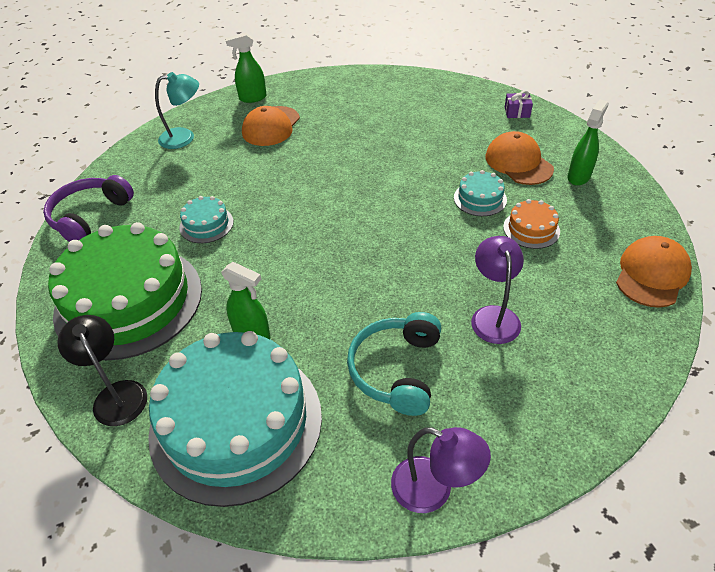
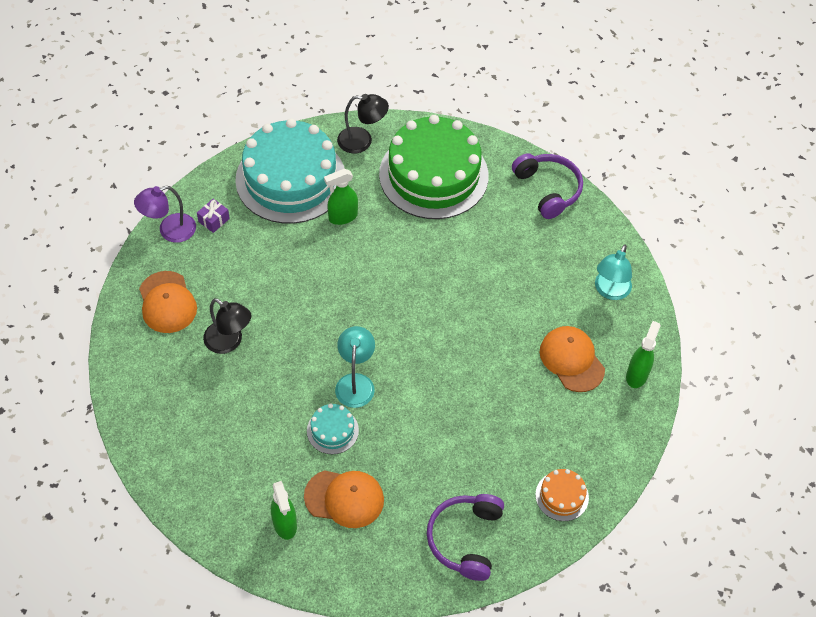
camera: 125 degrees right, 10 degrees up
turquoise cake [179,196,234,243] -> none
turquoise headphones [347,312,441,416] -> none
purple lamp [471,236,524,344] -> black lamp [203,298,251,354]
orange cake [503,199,560,249] -> orange cake moved to [535,469,589,521]
purple gift [505,90,533,118] -> purple gift moved to [197,199,230,233]
orange cap [616,236,692,308] -> orange cap moved to [139,271,197,333]
none -> turquoise lamp [335,326,375,408]
none -> purple headphones [427,494,504,581]

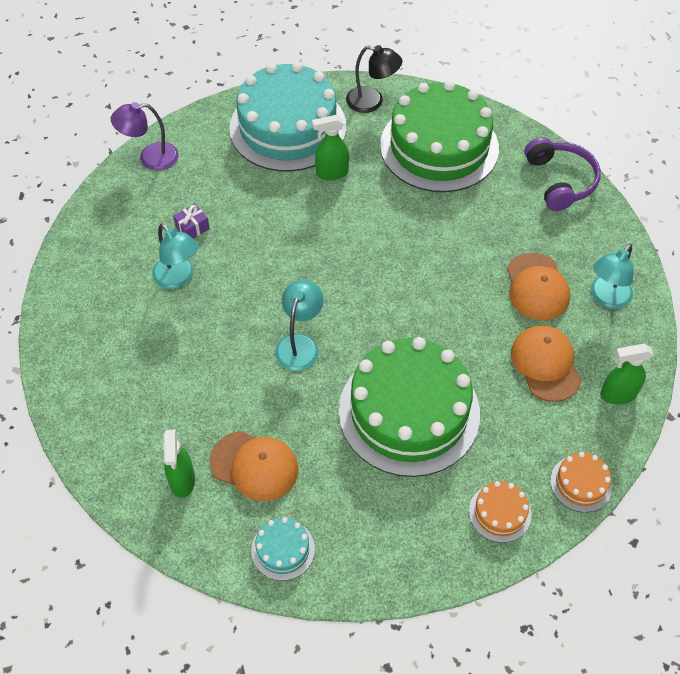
camera: 15 degrees right, 0 degrees up
orange cap [139,271,197,333] -> orange cap moved to [507,253,570,321]
purple gift [197,199,230,233] -> purple gift moved to [173,204,210,238]
black lamp [203,298,251,354] -> turquoise lamp [152,223,198,289]
turquoise cake [307,404,359,454] -> turquoise cake moved to [251,517,315,581]
purple headphones [427,494,504,581] -> none
green spray bottle [626,321,661,388] -> green spray bottle turned 135 degrees counterclockwise [600,344,653,405]
none -> green cake [339,337,480,477]
none -> orange cake [550,452,612,512]

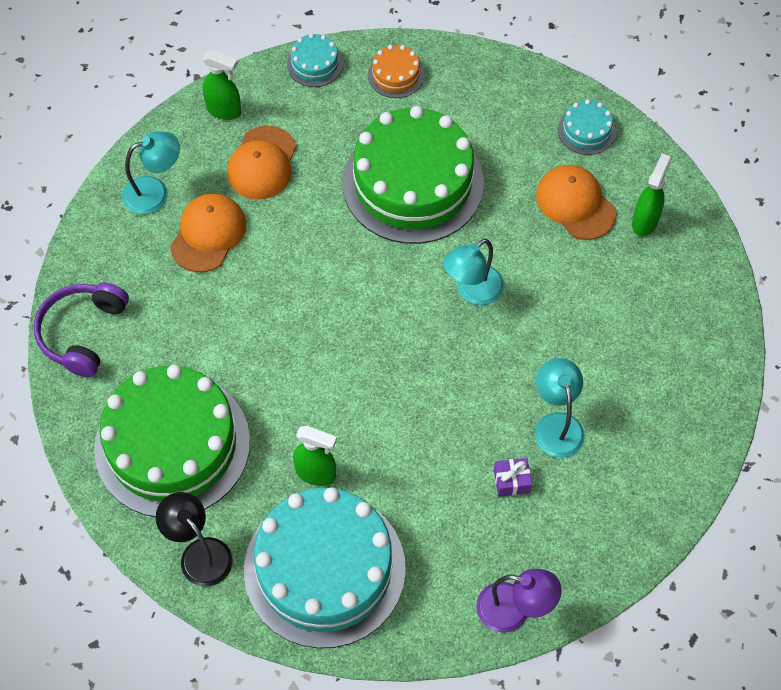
camera: 150 degrees left, 5 degrees up
orange cake [550,452,612,512] -> turquoise cake [287,33,343,87]

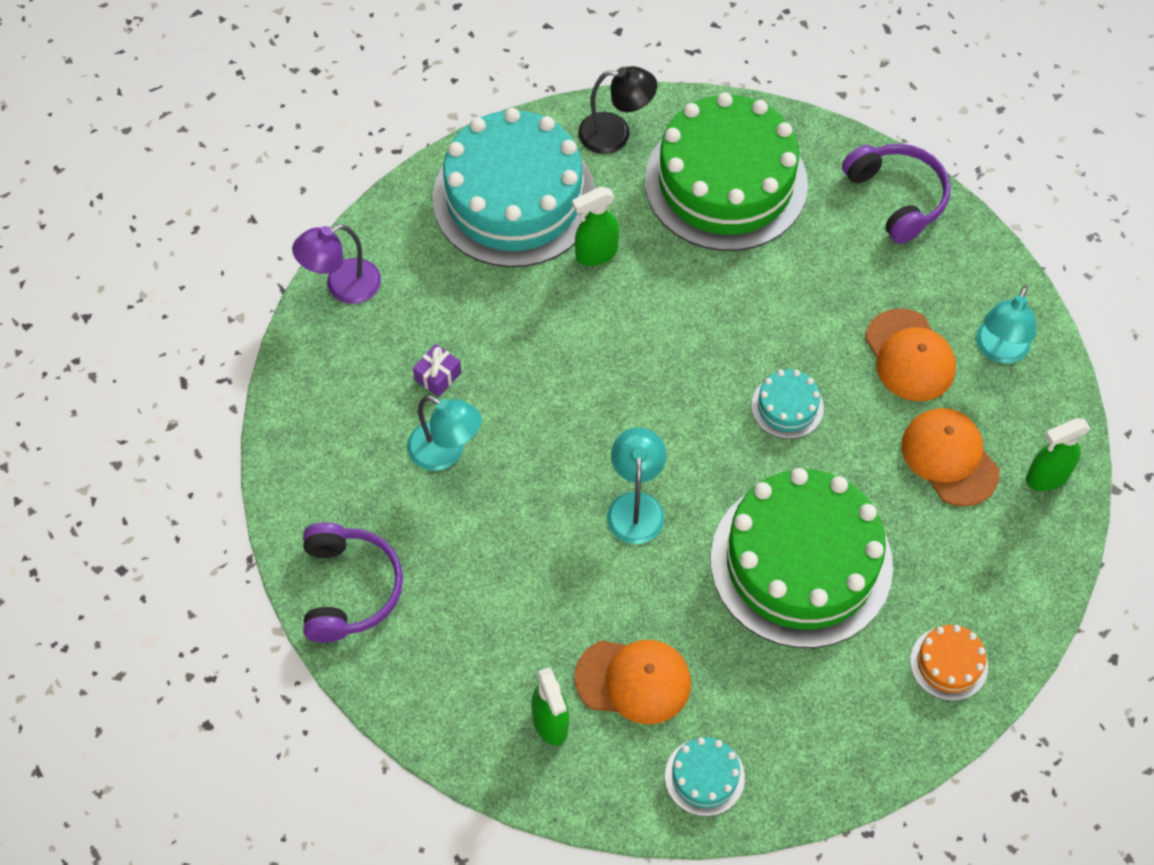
camera: 135 degrees right, 0 degrees up
turquoise cake [287,33,343,87] -> turquoise cake moved to [751,369,824,439]
none -> purple headphones [303,522,403,642]

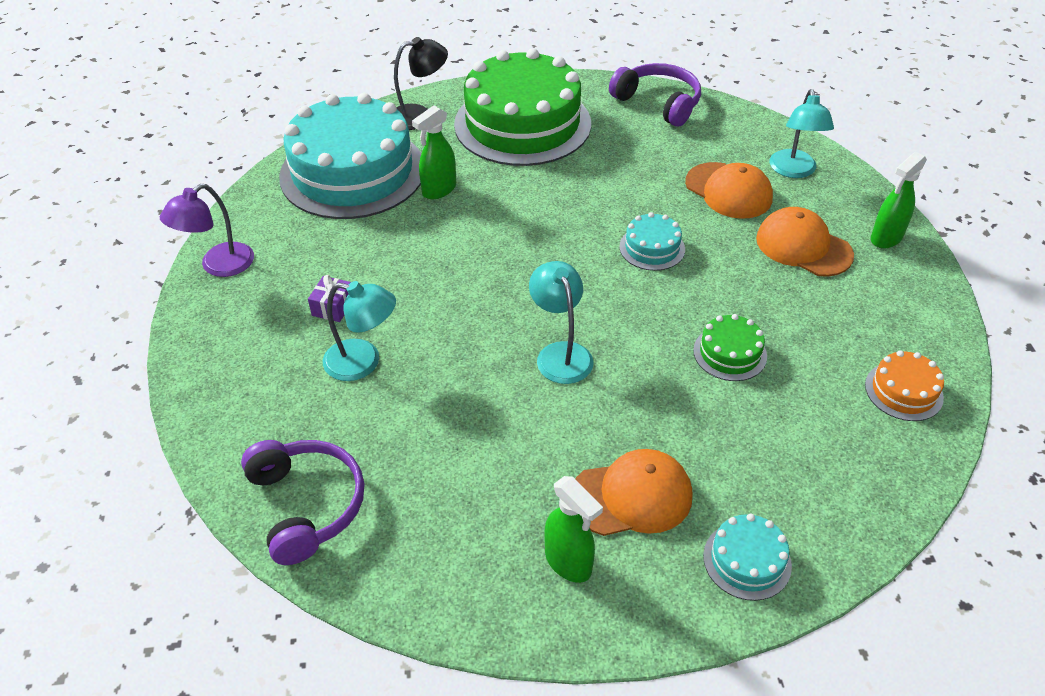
camera: 20 degrees left, 15 degrees down
green cake [711,468,893,648] -> green cake [693,314,767,381], size x0.42

